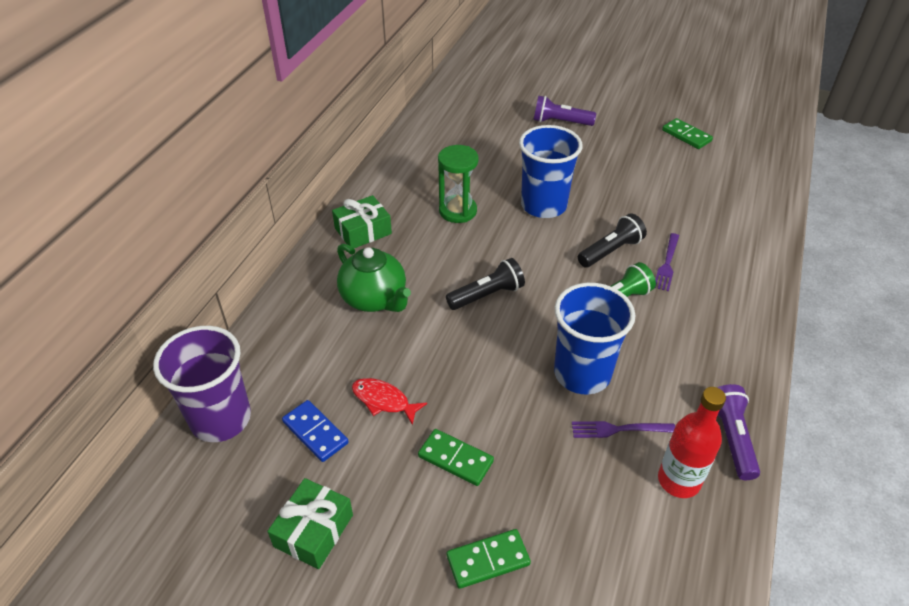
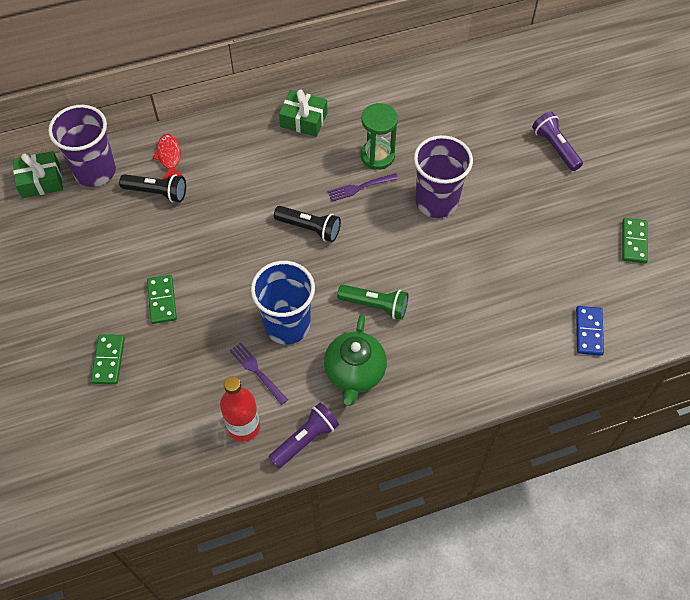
camera: 50 degrees right, 15 degrees up
green gift [268,478,353,569] -> green gift moved to [13,151,63,198]
blue domino [282,400,349,462] -> blue domino moved to [576,306,604,356]
green teapot [337,244,411,312] -> green teapot moved to [324,314,387,406]
red fish [352,378,427,425] -> red fish moved to [153,134,183,180]
green domino [447,529,531,589] -> green domino turned 60 degrees clockwise [91,334,125,384]
blue cup [519,125,582,218] -> purple cup [414,135,473,218]
black flashlight [578,213,647,268] -> black flashlight moved to [119,174,186,203]
purple fork [655,233,679,291] -> purple fork moved to [328,173,398,202]

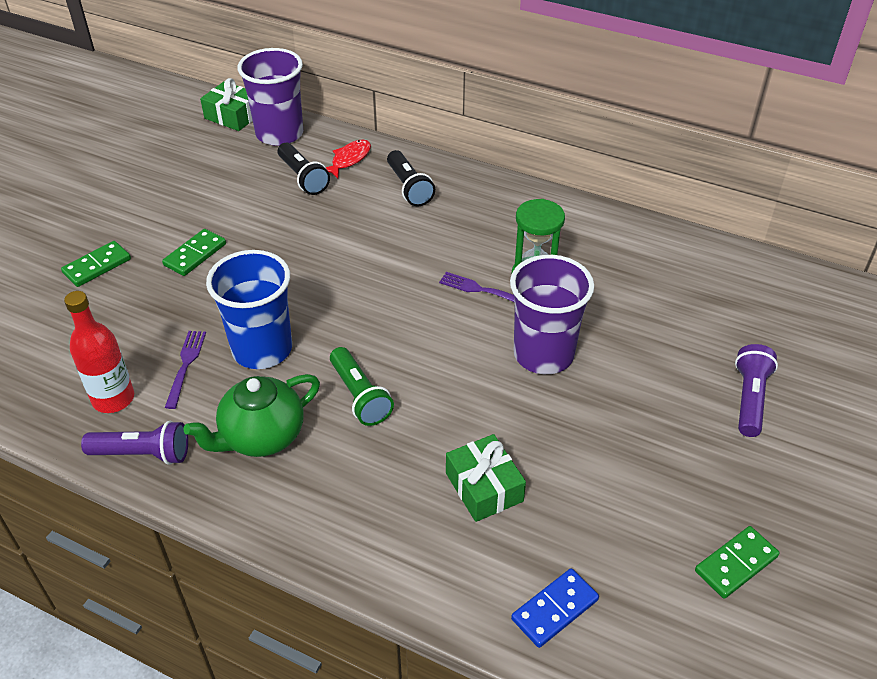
camera: 45 degrees right, 15 degrees down
black flashlight [274,206,341,242] -> black flashlight moved to [387,150,435,207]
green gift [279,89,327,137] -> green gift moved to [446,434,526,522]

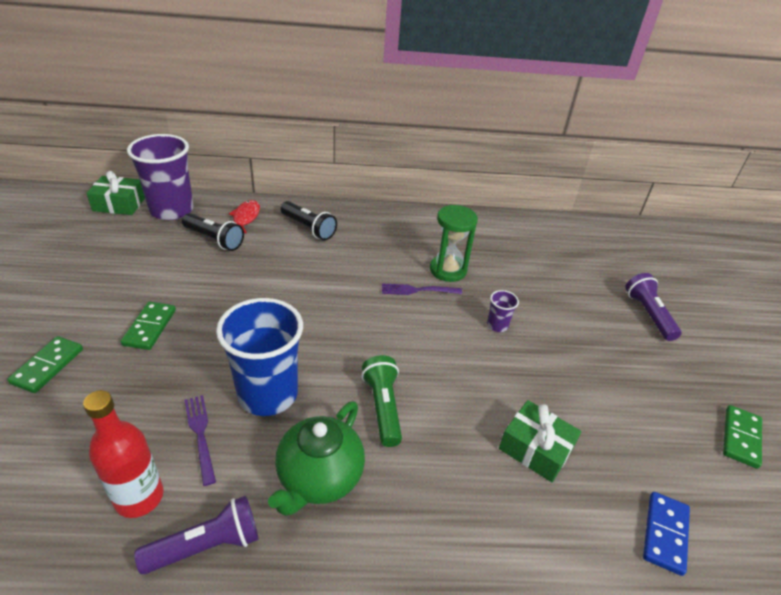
camera: 30 degrees left, 5 degrees down
green flashlight [330,347,394,426] -> green flashlight turned 135 degrees counterclockwise [361,355,402,447]
purple cup [510,255,594,374] -> purple cup [487,290,519,332], size x0.43

